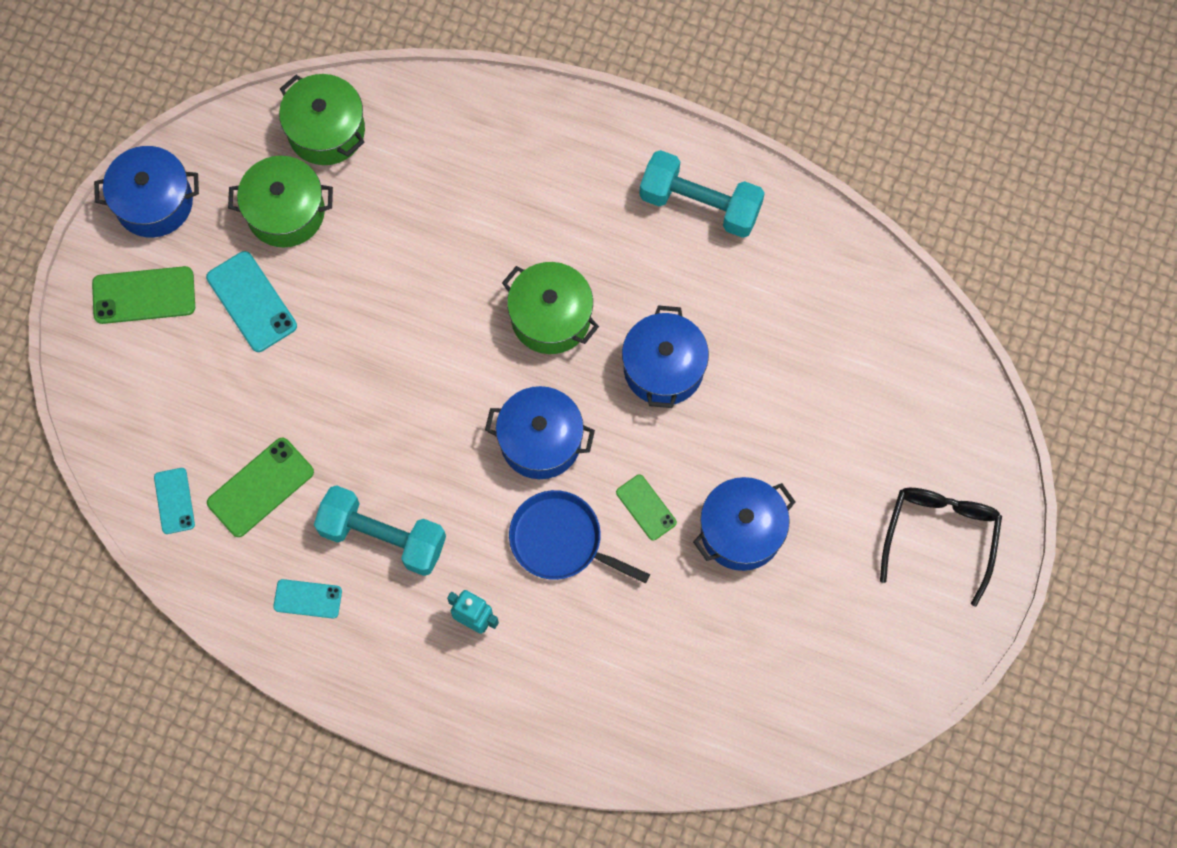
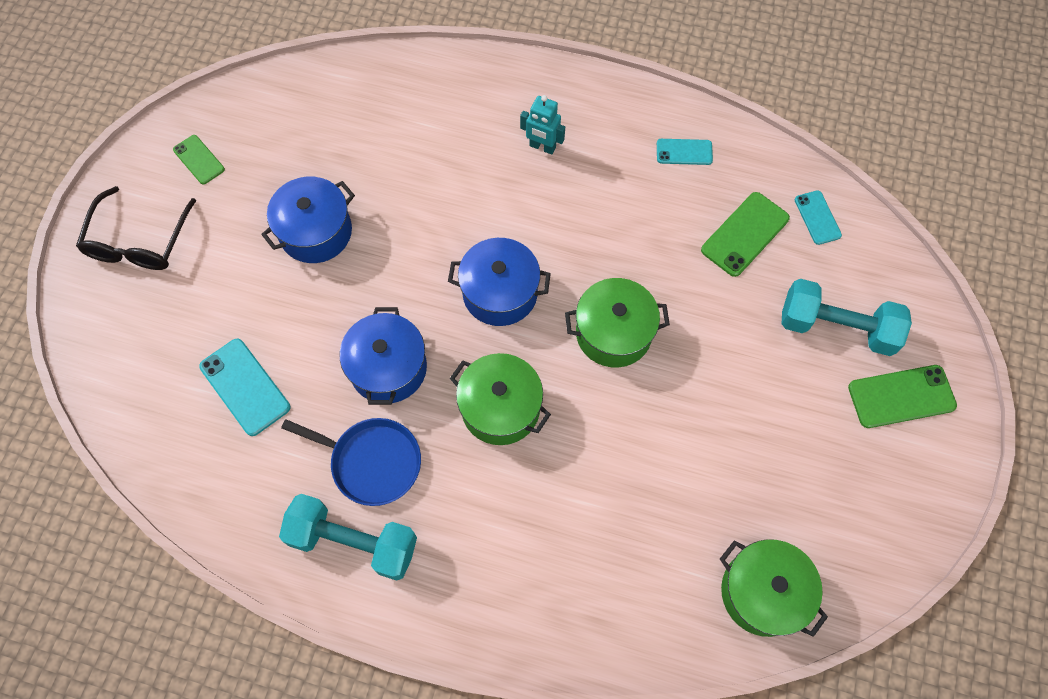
camera: 175 degrees right, 5 degrees down
blue pot [94,146,199,237] -> none
turquoise phone [206,251,297,352] -> turquoise phone moved to [199,339,290,436]
green pot [228,156,333,248] -> green pot moved to [565,278,670,367]
turquoise dumbbell [314,485,446,576] -> turquoise dumbbell moved to [782,279,912,356]
blue pan [509,490,650,584] -> blue pan moved to [281,418,421,506]
green phone [616,475,677,541] -> green phone moved to [173,135,225,184]

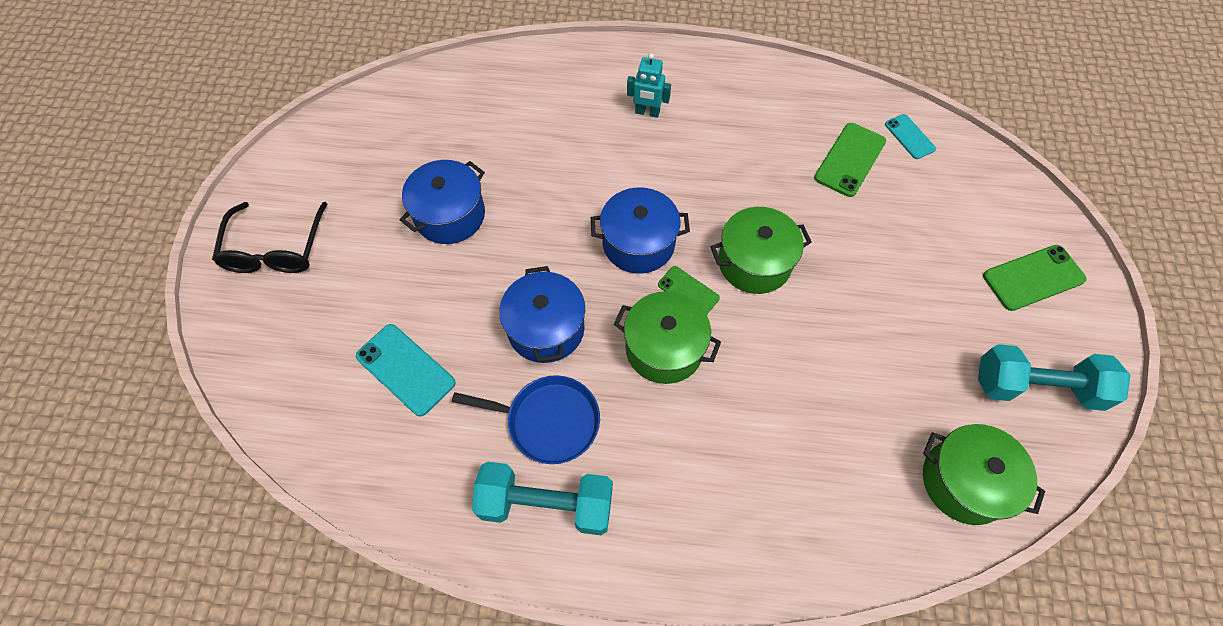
camera: 10 degrees left, 5 degrees down
green phone [173,135,225,184] -> green phone moved to [658,266,720,314]
turquoise phone [657,139,713,165] -> none
turquoise dumbbell [782,279,912,356] -> turquoise dumbbell moved to [978,344,1130,411]

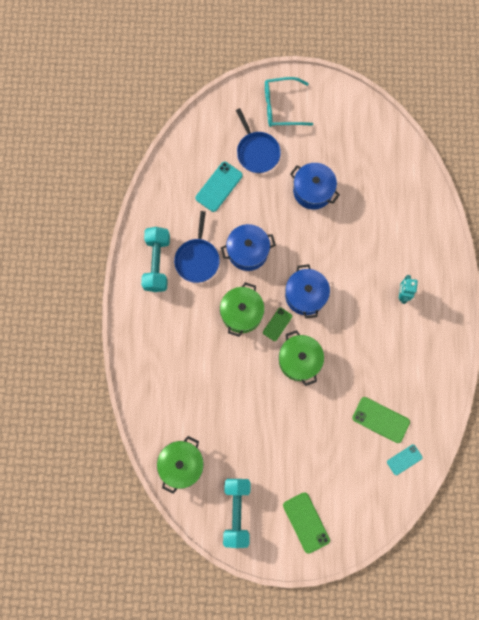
camera: 85 degrees right, 15 degrees up
black glasses [212,202,327,273] -> turquoise glasses [265,77,313,127]
none -> blue pan [236,108,281,173]

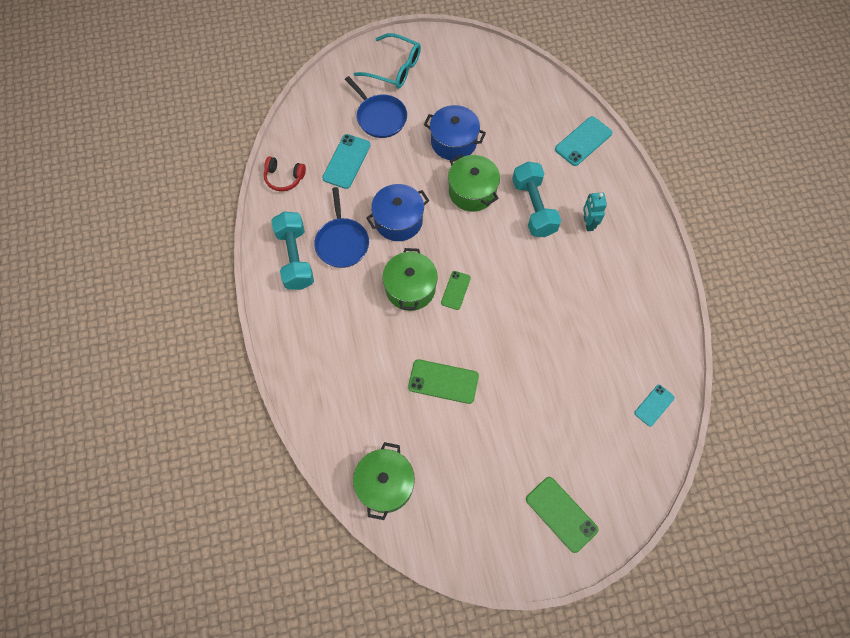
camera: 15 degrees left, 10 degrees down
turquoise dumbbell [223,479,251,548] -> turquoise dumbbell moved to [512,162,561,237]
turquoise glasses [265,77,313,127] -> turquoise glasses turned 135 degrees counterclockwise [354,33,421,89]
green pot [279,330,324,386] -> green pot moved to [448,154,500,212]
blue pot [285,264,330,319] -> none
green phone [352,397,410,443] -> green phone moved to [408,359,479,404]
none -> red headphones [264,156,306,191]
none -> turquoise phone [555,116,612,166]

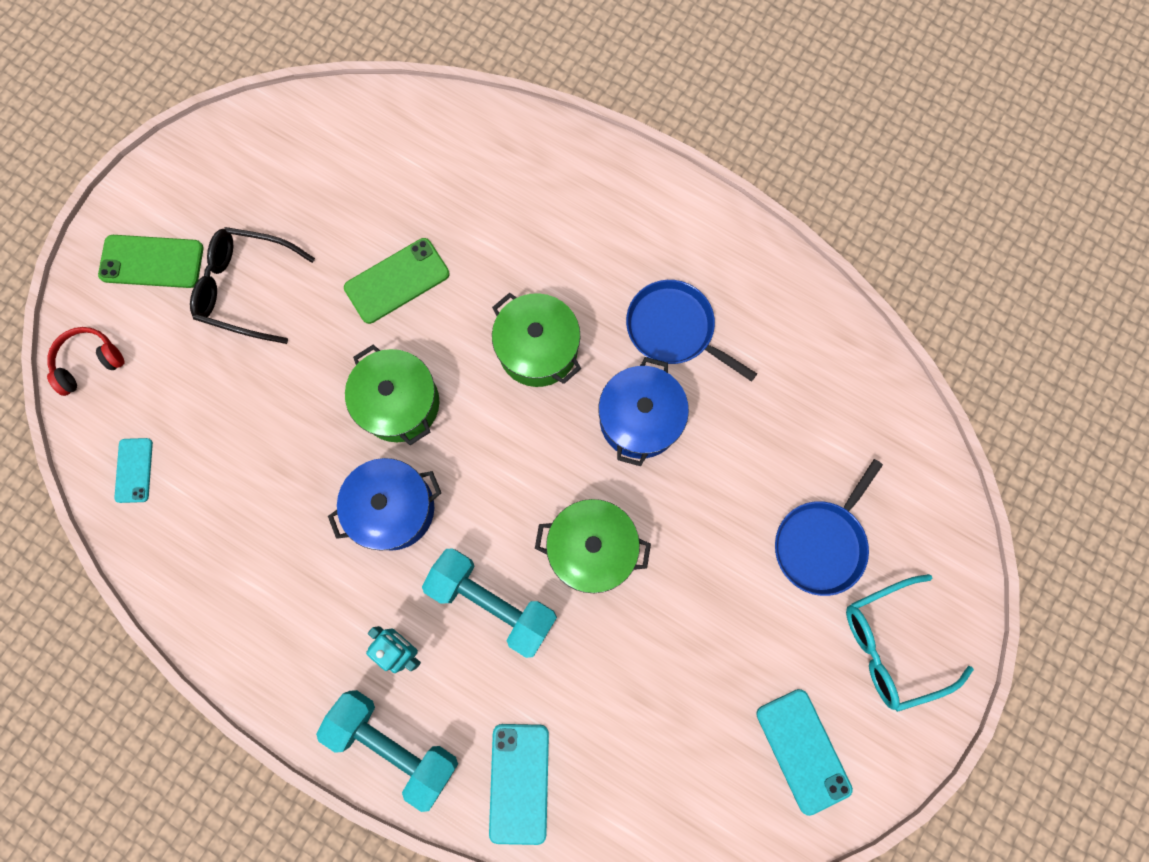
camera: 135 degrees right, 10 degrees up
red headphones [264,156,306,191] -> red headphones moved to [47,327,125,396]
turquoise dumbbell [271,211,314,290] -> turquoise dumbbell moved to [316,690,458,812]
turquoise phone [322,134,370,189] -> turquoise phone moved to [756,689,853,816]
blue pan [345,76,407,138] -> blue pan turned 60 degrees counterclockwise [775,459,883,596]
green pot [353,442,415,520] -> green pot moved to [345,344,439,445]
blue pot [424,105,486,161] -> blue pot moved to [328,458,441,551]
green phone [441,271,471,310] -> none
none -> black glasses [190,227,315,344]

